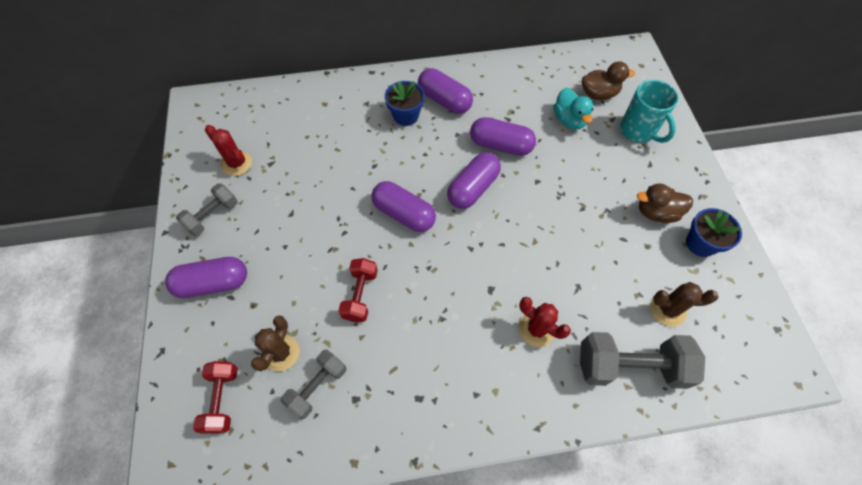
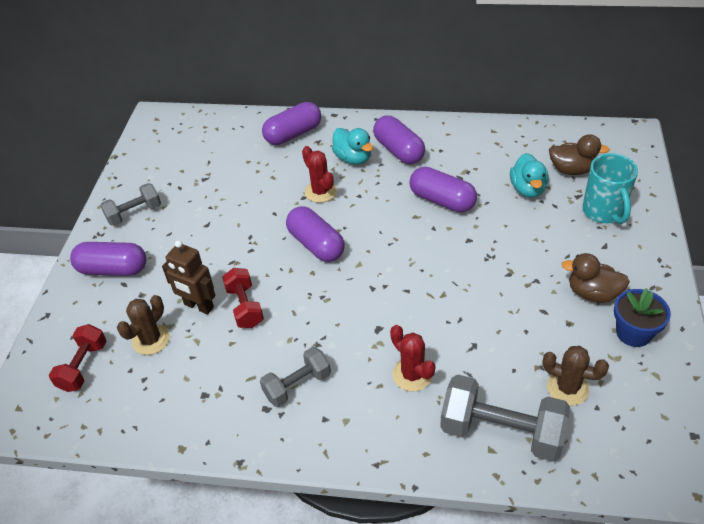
camera: 20 degrees right, 15 degrees down
red cactus [205,125,252,176] -> red cactus moved to [302,146,337,203]
grey dumbbell [281,349,346,419] -> grey dumbbell moved to [260,347,331,407]
red dumbbell [338,258,378,322] -> red dumbbell turned 45 degrees counterclockwise [222,268,264,328]
blue flower pot [385,81,425,126] -> turquoise duck [332,128,373,165]
purple capsule [447,152,501,209] -> purple capsule moved to [262,102,321,145]
none -> brown robot [162,240,216,315]

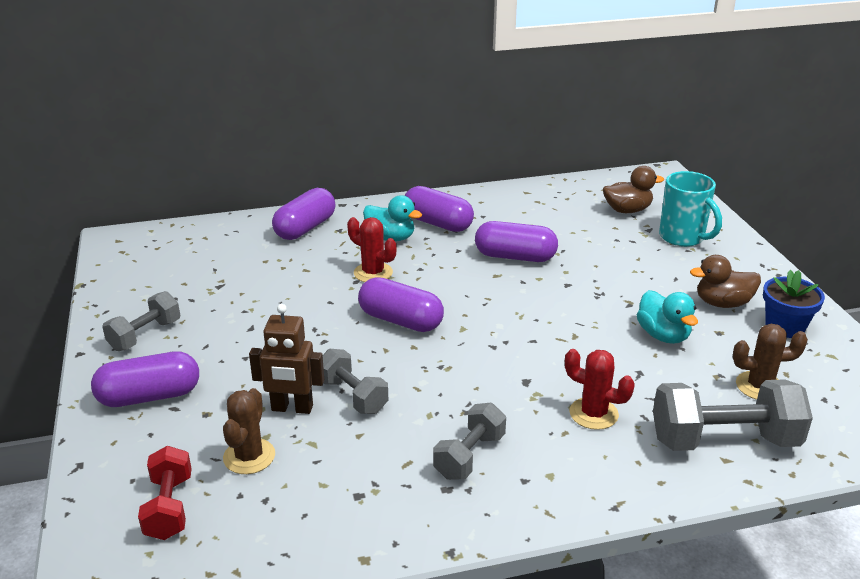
camera: 25 degrees left, 15 degrees down
red dumbbell [222,268,264,328] -> grey dumbbell [323,349,388,414]
turquoise duck [510,153,549,198] -> turquoise duck moved to [637,290,698,344]

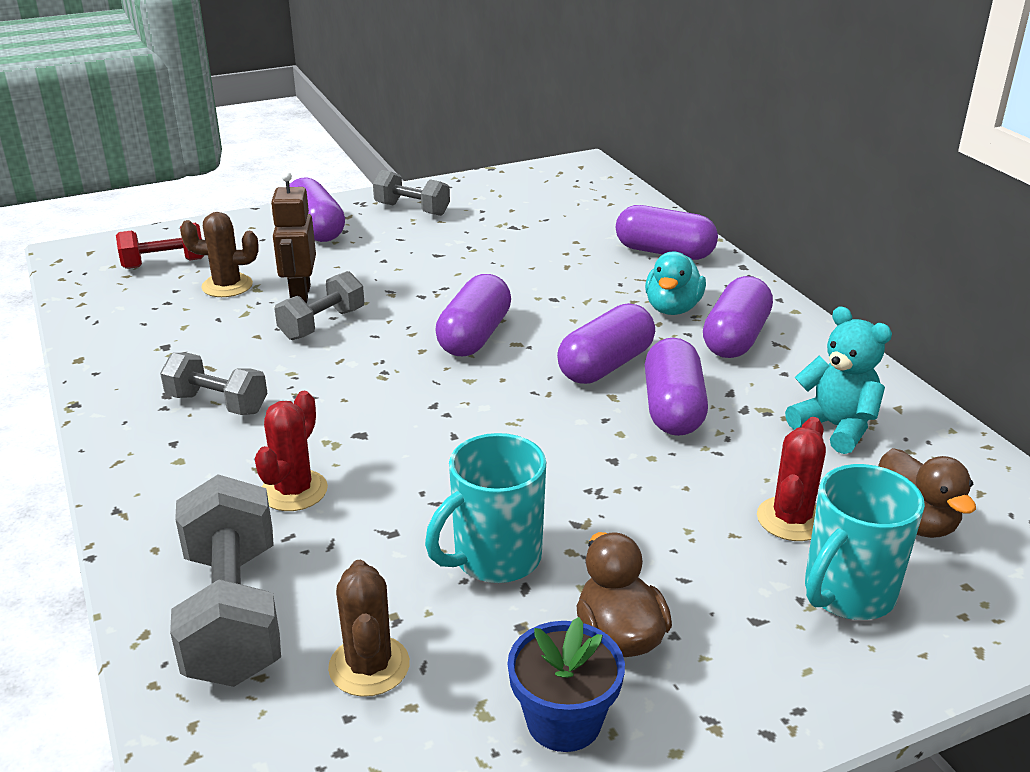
camera: 80 degrees right, 0 degrees up
red cactus [347,217,397,282] -> red cactus moved to [757,417,826,541]
turquoise duck [637,290,698,344] -> turquoise mug [425,433,546,583]
none -> purple capsule [557,303,655,384]
none -> turquoise teddy bear [785,306,892,454]

